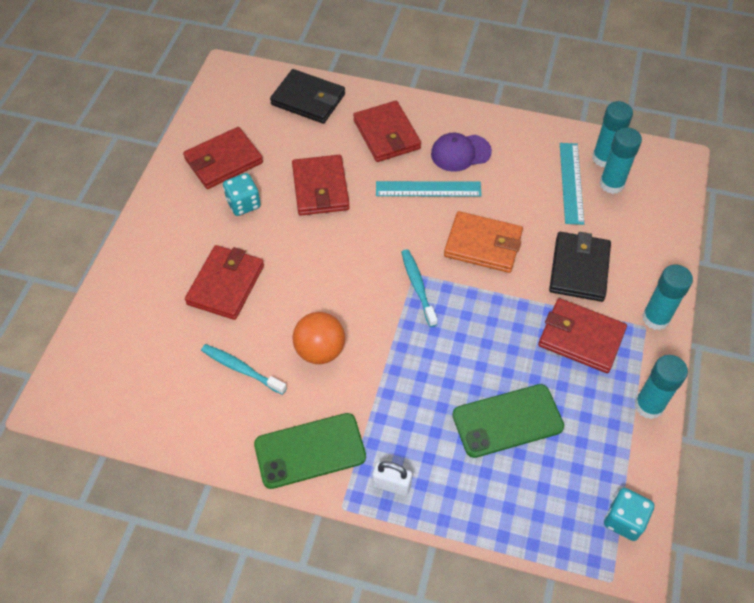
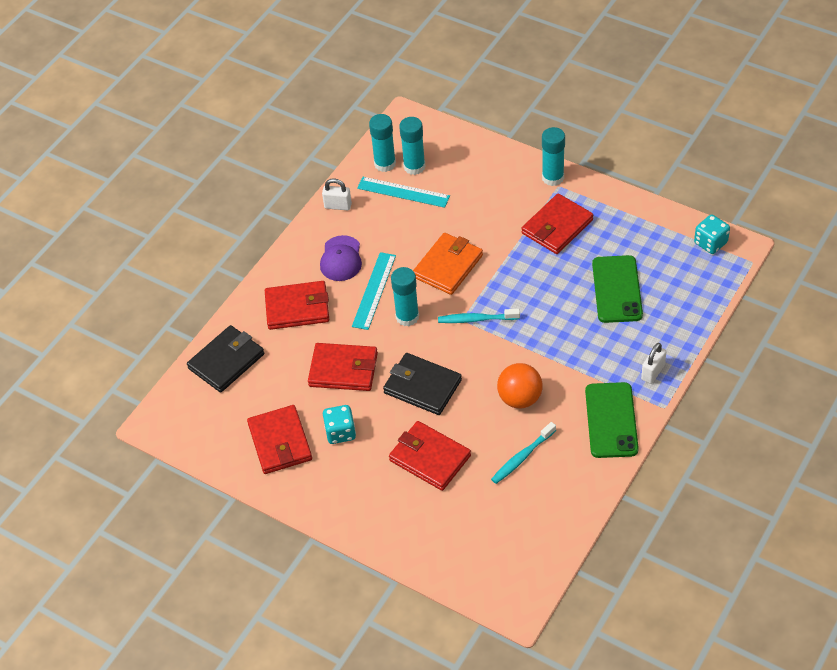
camera: 70 degrees left, 5 degrees down
black wallet [549,232,611,302] -> black wallet moved to [383,353,462,415]
turquoise glue stick [635,355,688,419] -> turquoise glue stick moved to [391,267,419,326]
none -> white padlock [322,178,352,210]

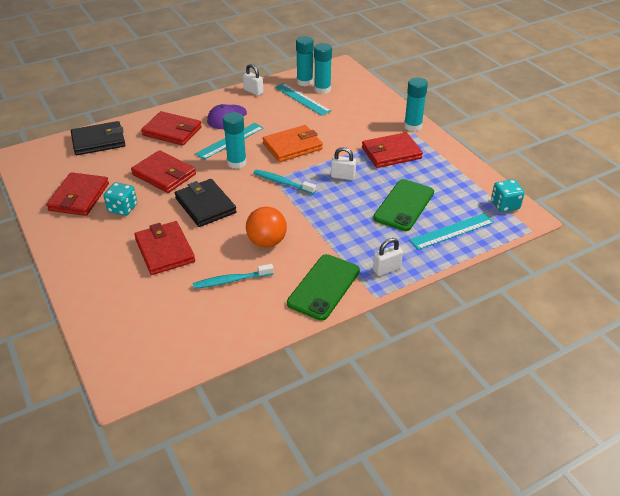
camera: 25 degrees right, 10 degrees down
none -> white padlock [331,147,356,180]
none -> turquoise ruler [409,213,494,250]

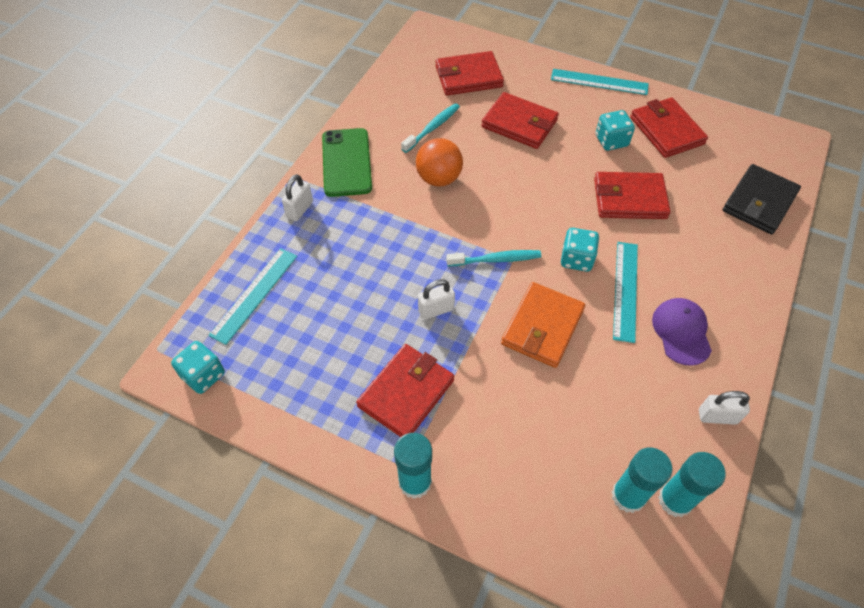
camera: 145 degrees right, 15 degrees up
red wallet [141,111,202,146] -> red wallet moved to [435,51,504,96]
black wallet [175,179,237,227] -> none
turquoise glue stick [223,112,247,169] -> turquoise dice [561,228,599,272]
turquoise ruler [275,83,331,116] -> turquoise ruler moved to [551,69,649,95]
green phone [373,179,434,231] -> none

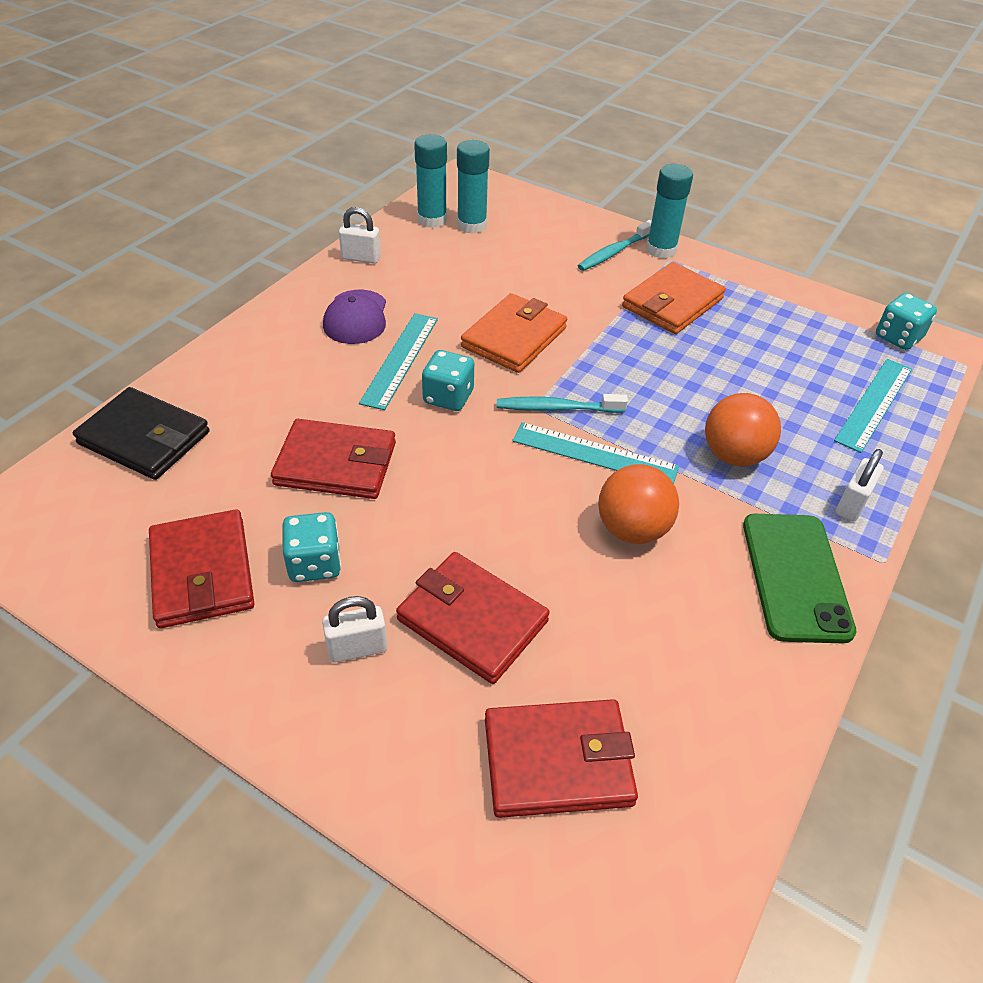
camera: 175 degrees left, 10 degrees down
red wallet [356,344,454,437] -> orange wallet [622,262,726,334]
turquoise toothbrush [401,103,460,153] -> turquoise toothbrush moved to [578,220,652,271]
white padlock [418,279,455,320] -> white padlock moved to [322,596,387,663]
turquoise ruler [551,69,649,95] -> turquoise ruler moved to [512,422,679,484]
black wallet [723,164,801,234] -> black wallet turned 75 degrees clockwise [73,387,210,480]
none -> orange ball [705,393,781,467]

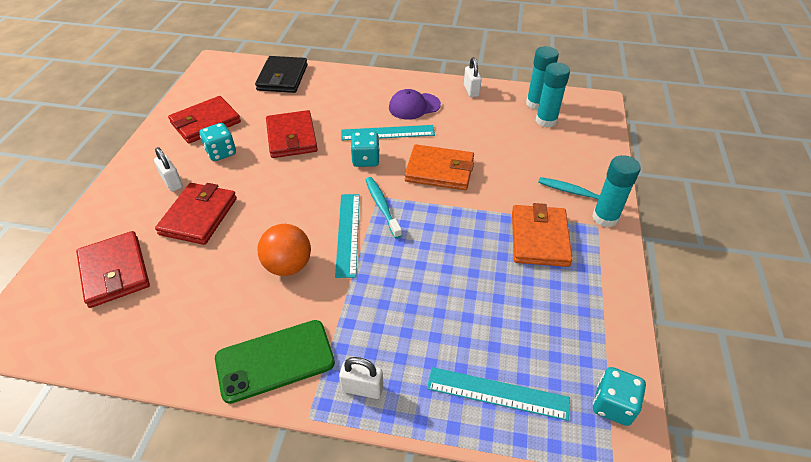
camera: 70 degrees right, 0 degrees up
orange wallet [622,262,726,334] -> orange wallet turned 75 degrees clockwise [512,203,573,267]
orange ball [705,393,781,467] -> none

